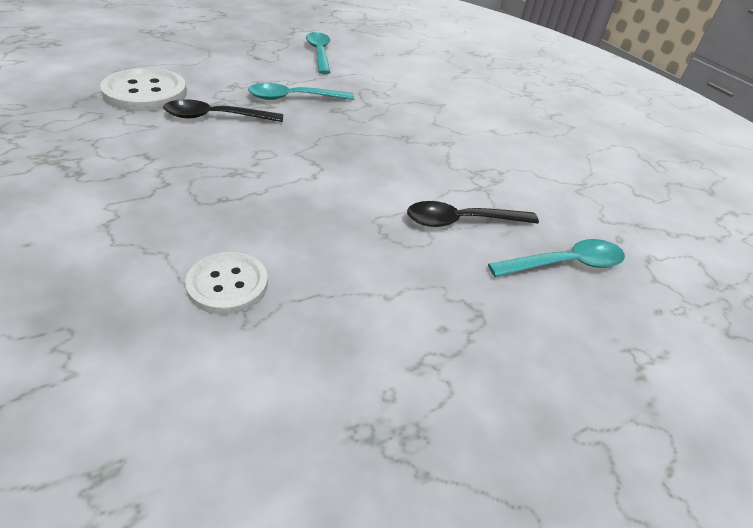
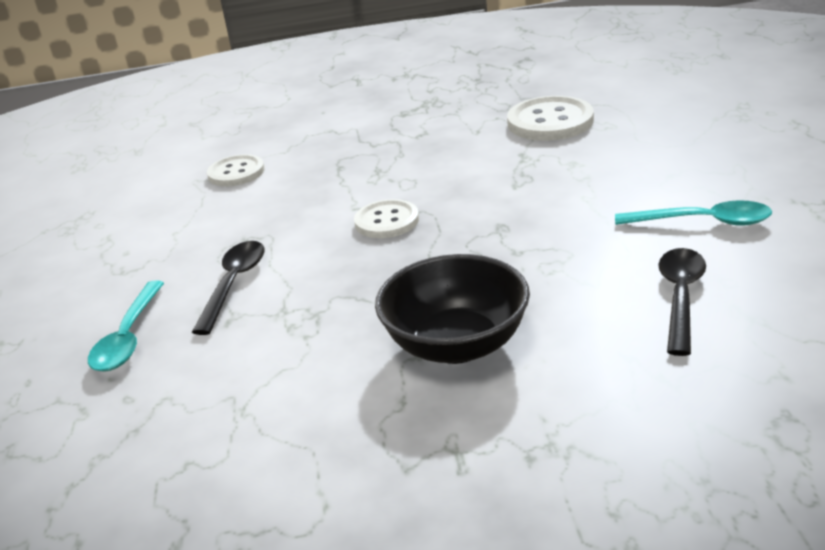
camera: 120 degrees right, 10 degrees down
black spoon [163,99,283,122] -> black spoon moved to [658,248,706,356]
turquoise spoon [248,83,354,100] -> none
none -> white button [354,199,419,238]
none -> black bowl [375,254,530,364]

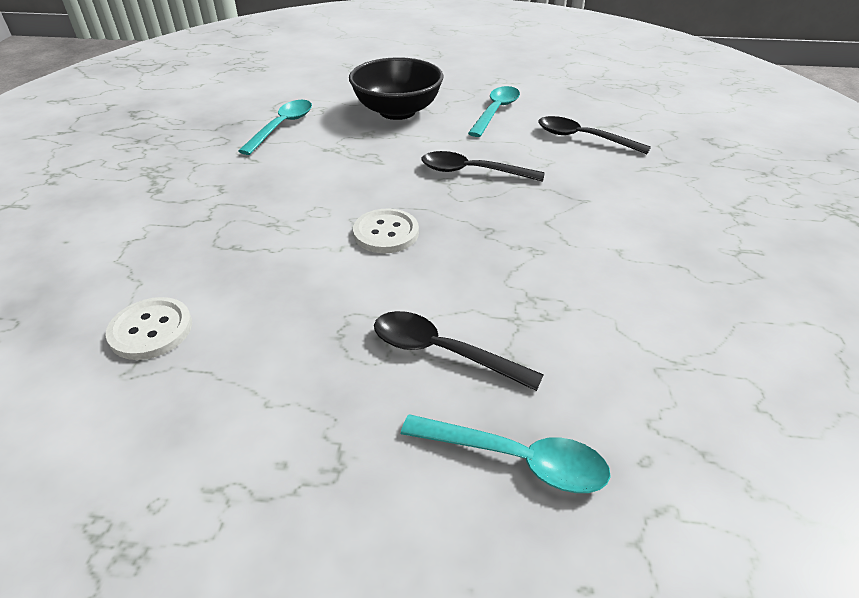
camera: 80 degrees left, 10 degrees up
black bowl [375,254,530,364] -> black bowl moved to [349,57,444,120]
white button [507,96,594,141] -> turquoise spoon [239,100,312,155]
none -> black spoon [422,151,545,182]

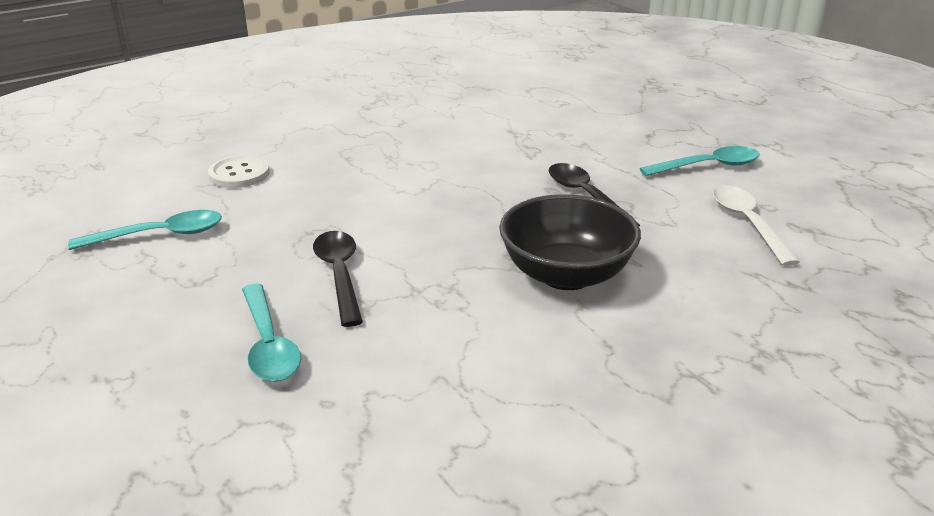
camera: 50 degrees right, 10 degrees down
turquoise spoon [239,100,312,155] -> turquoise spoon moved to [68,210,222,250]
black bowl [349,57,444,120] -> black bowl moved to [499,194,641,290]
white button [353,208,419,253] -> none
black spoon [538,116,651,154] -> white spoon [713,185,799,266]

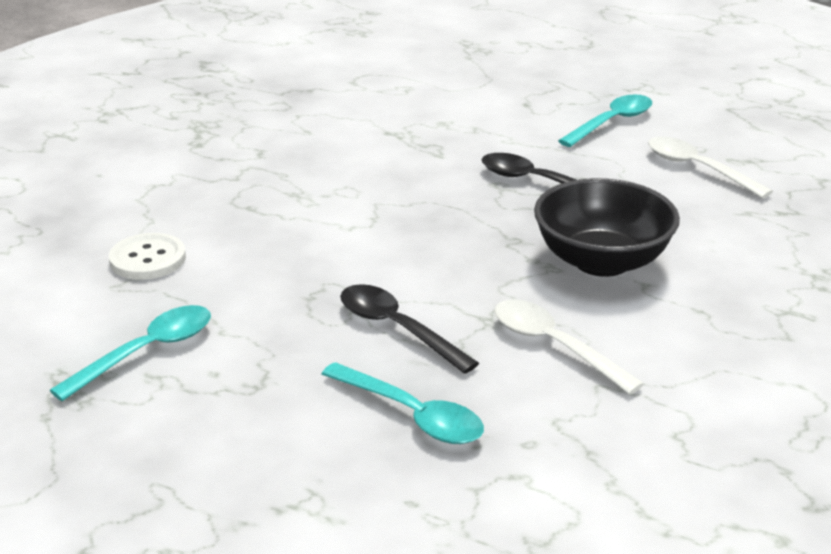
camera: 30 degrees left, 0 degrees up
none -> white spoon [494,299,644,394]

